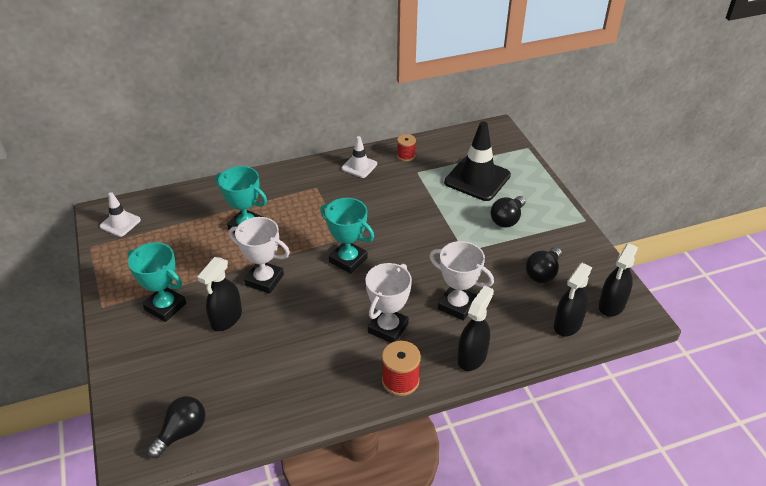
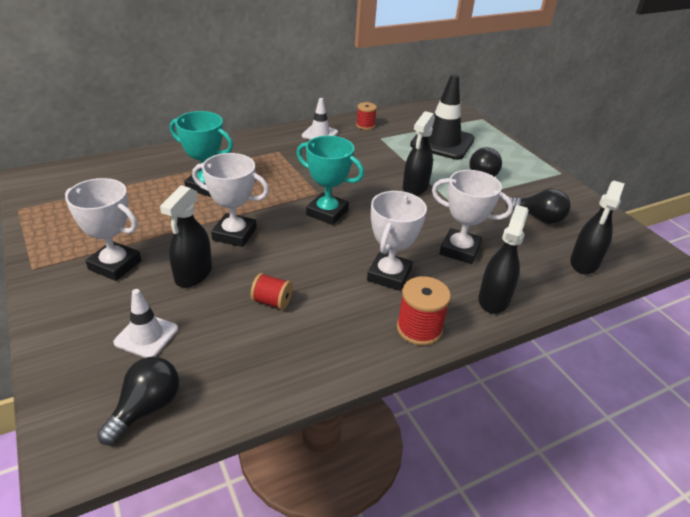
camera: 10 degrees left, 5 degrees down
white traffic cone [100,192,141,237] -> white traffic cone moved to [113,289,178,358]
turquoise trophy [128,242,186,322] -> white trophy [65,178,141,281]
black light bulb [526,247,562,283] -> black light bulb turned 90 degrees counterclockwise [505,189,571,224]
black spray bottle [599,243,638,317] -> black spray bottle moved to [403,111,435,196]
none -> red spool [250,273,293,310]

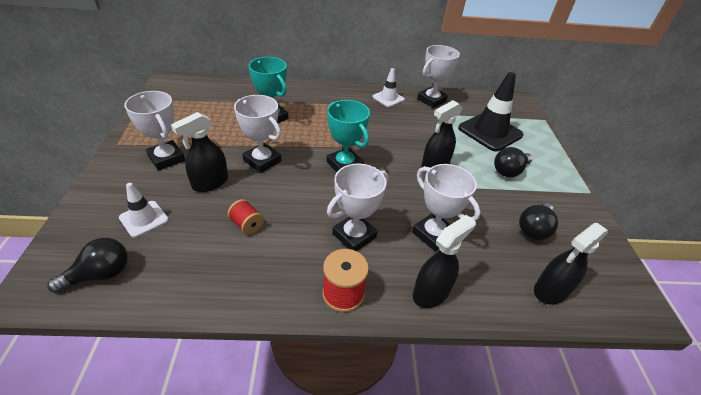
camera: 25 degrees right, 5 degrees up
red spool [356,102,377,130] -> white trophy [417,45,460,108]
black light bulb [505,189,571,224] -> black light bulb turned 75 degrees clockwise [519,203,558,240]

